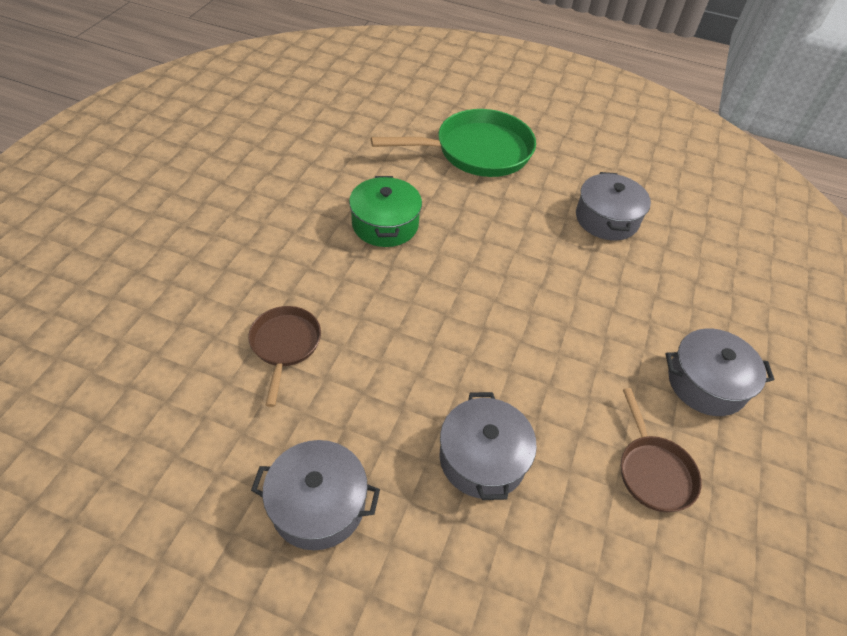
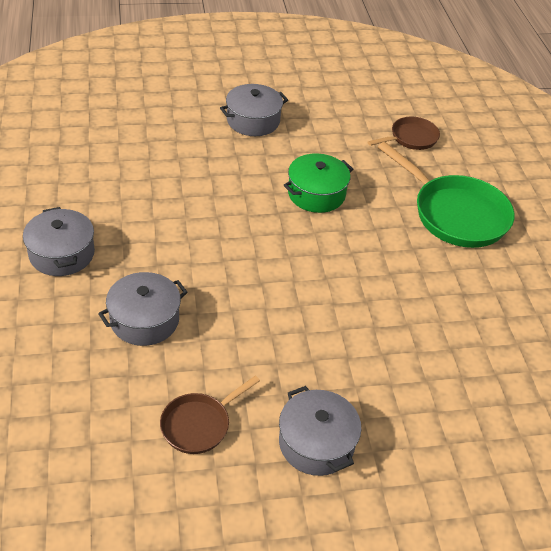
camera: 60 degrees right, 5 degrees down
brown pan [248,306,321,407] -> brown pan moved to [368,117,440,150]
grey pot [576,172,651,241] -> grey pot moved to [220,84,288,136]

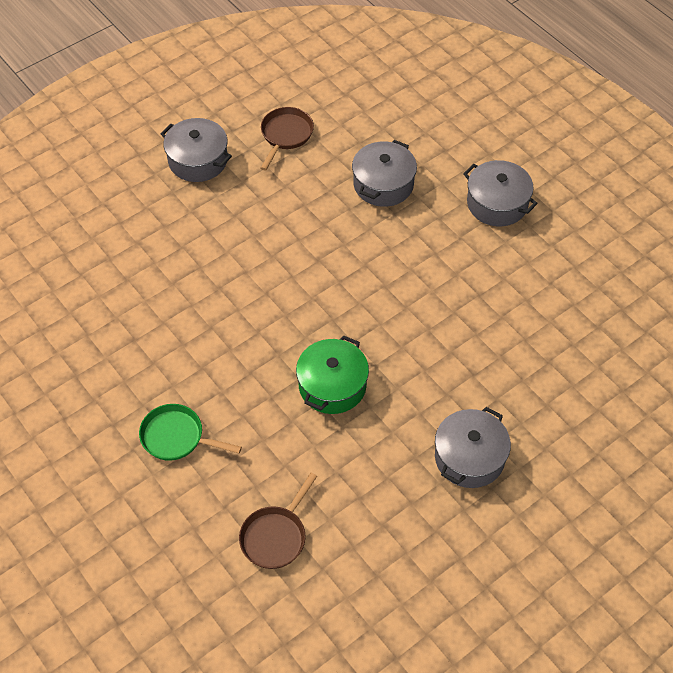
camera: 155 degrees right, 10 degrees up
green pan [378,142,515,248] -> green pan [139,404,242,461], size x0.55

